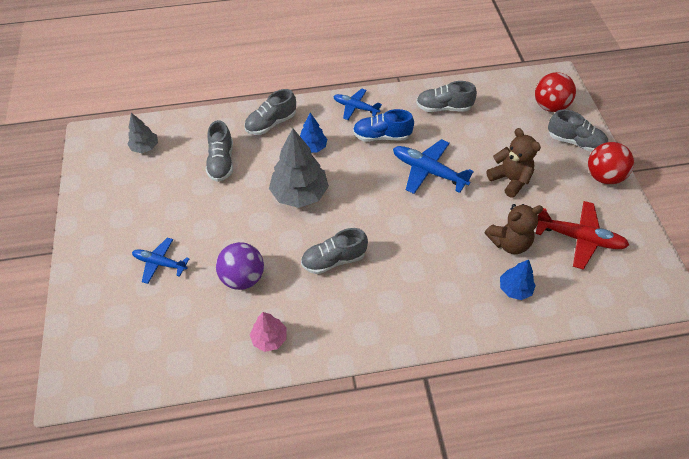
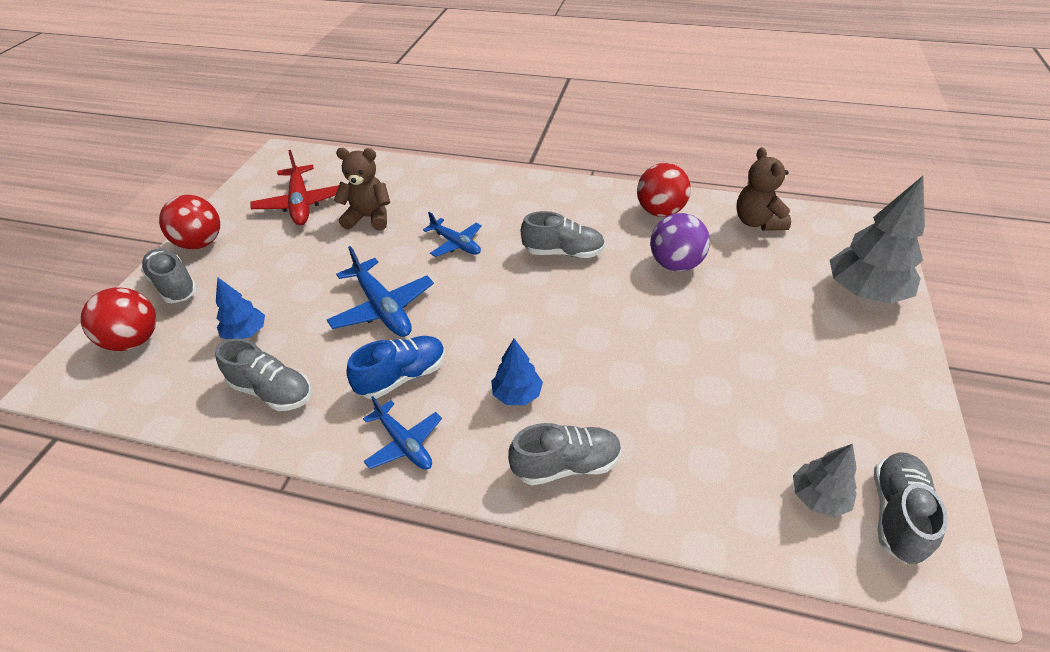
camera: 155 degrees left, 10 degrees down
blue plane [132,238,190,284] -> blue plane moved to [423,212,482,257]
grey shoe [206,120,233,182] -> grey shoe moved to [874,452,948,564]
pink tree [250,312,287,352] -> red ball [637,163,691,217]
grey tree [269,128,329,208] -> grey tree moved to [830,176,925,304]
blue shoe [353,109,414,142] -> blue shoe turned 60 degrees counterclockwise [346,336,445,399]
brown teddy bear [486,128,541,197] -> brown teddy bear moved to [736,147,791,231]
blue tree [500,260,536,300] -> blue tree moved to [216,277,265,340]
red plane [536,201,629,270] -> red plane turned 150 degrees counterclockwise [251,150,339,225]

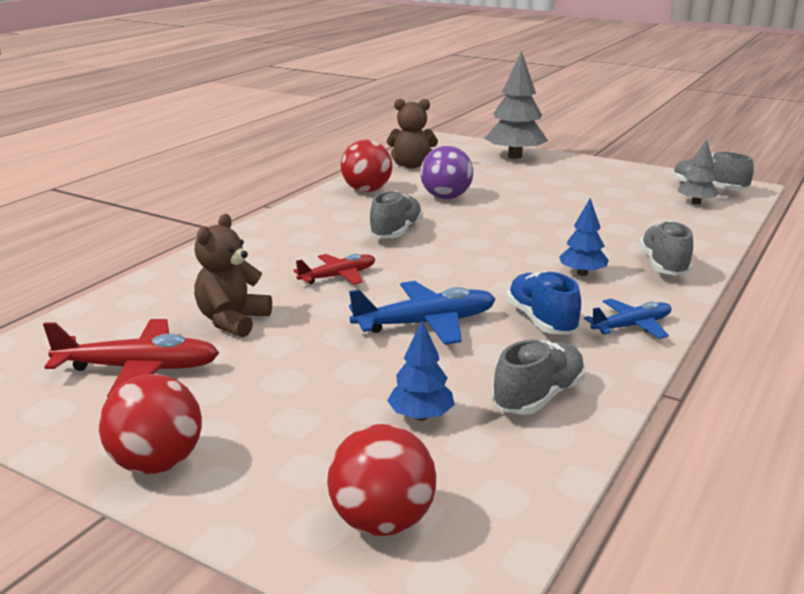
camera: 75 degrees left, 20 degrees down
grey shoe [141,249,198,303] -> none
blue plane [423,212,482,257] -> red plane [293,254,375,284]

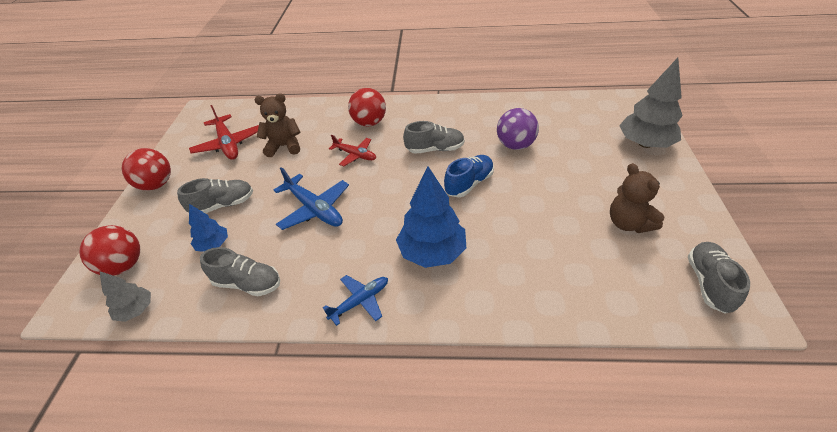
camera: 65 degrees right, 20 degrees up
red ball [341,140,392,192] -> red ball moved to [348,88,386,126]
brown teddy bear [387,99,438,168] -> brown teddy bear moved to [610,163,664,233]
blue shoe [507,271,581,335] -> blue shoe moved to [444,155,494,197]
blue tree [559,198,609,276] -> blue tree [396,167,466,268], size x1.84
blue plane [584,298,671,339] -> blue plane turned 75 degrees counterclockwise [323,275,388,326]
grey shoe [639,221,693,276] -> grey shoe moved to [177,178,253,213]
grey tree [678,139,720,205] -> grey tree moved to [100,271,151,322]

